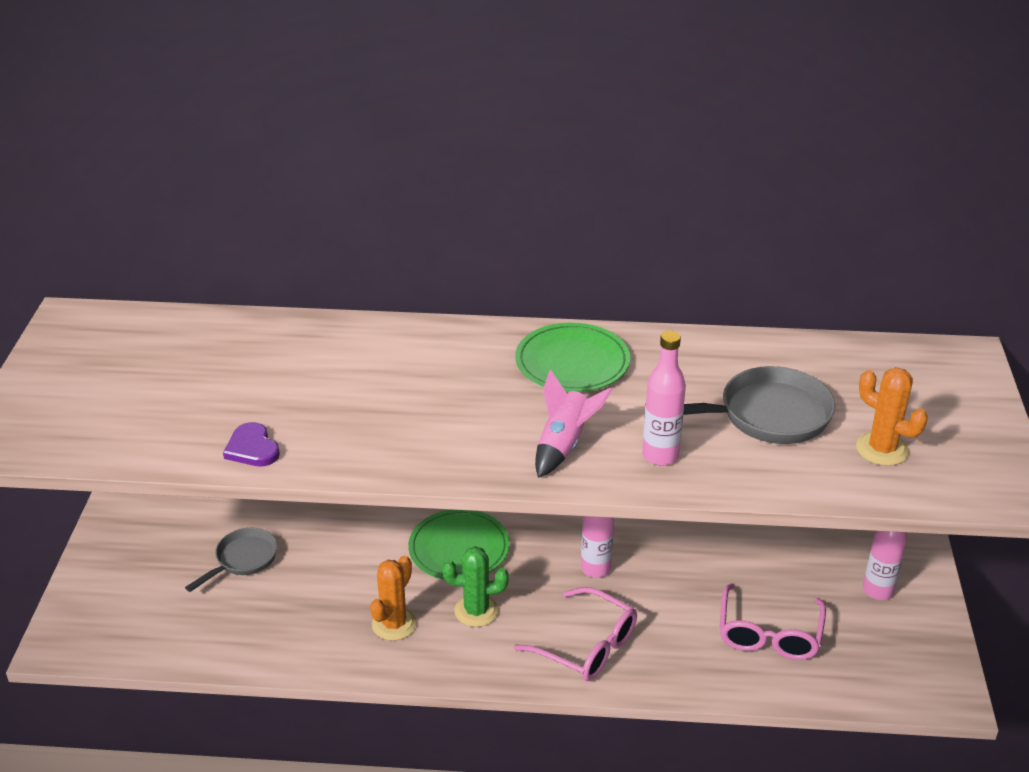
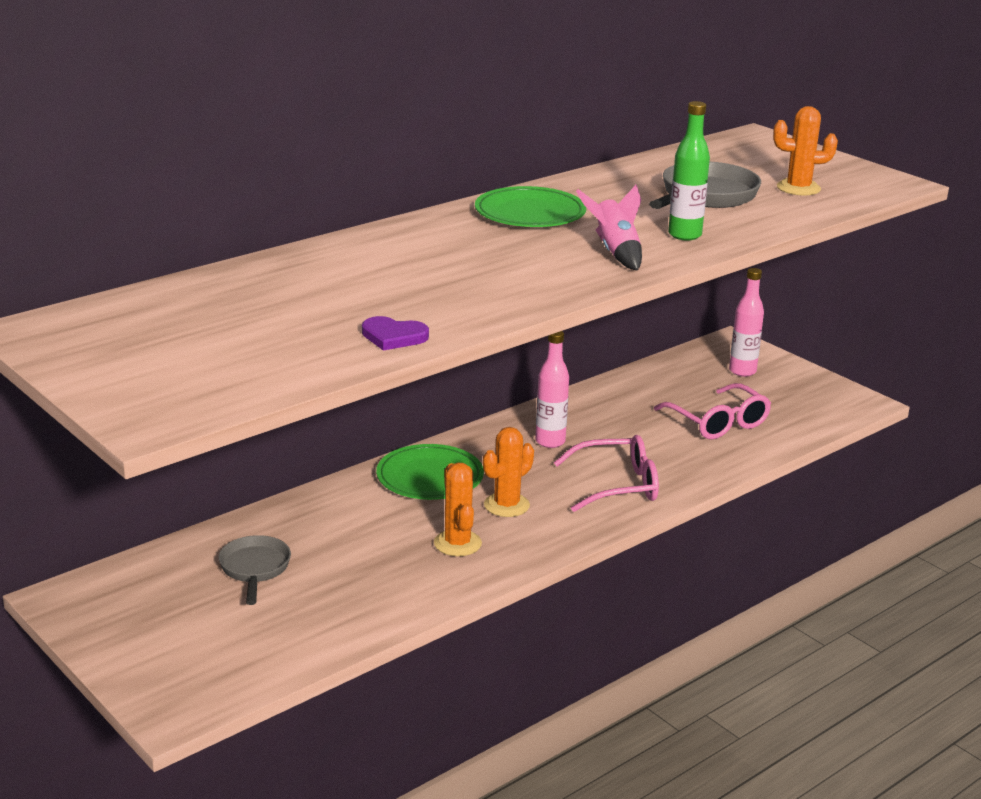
camera: 45 degrees left, 10 degrees down
green cactus [442,546,509,627] -> orange cactus [483,427,534,517]
pink bottle [642,331,686,466] -> green bottle [668,101,710,240]

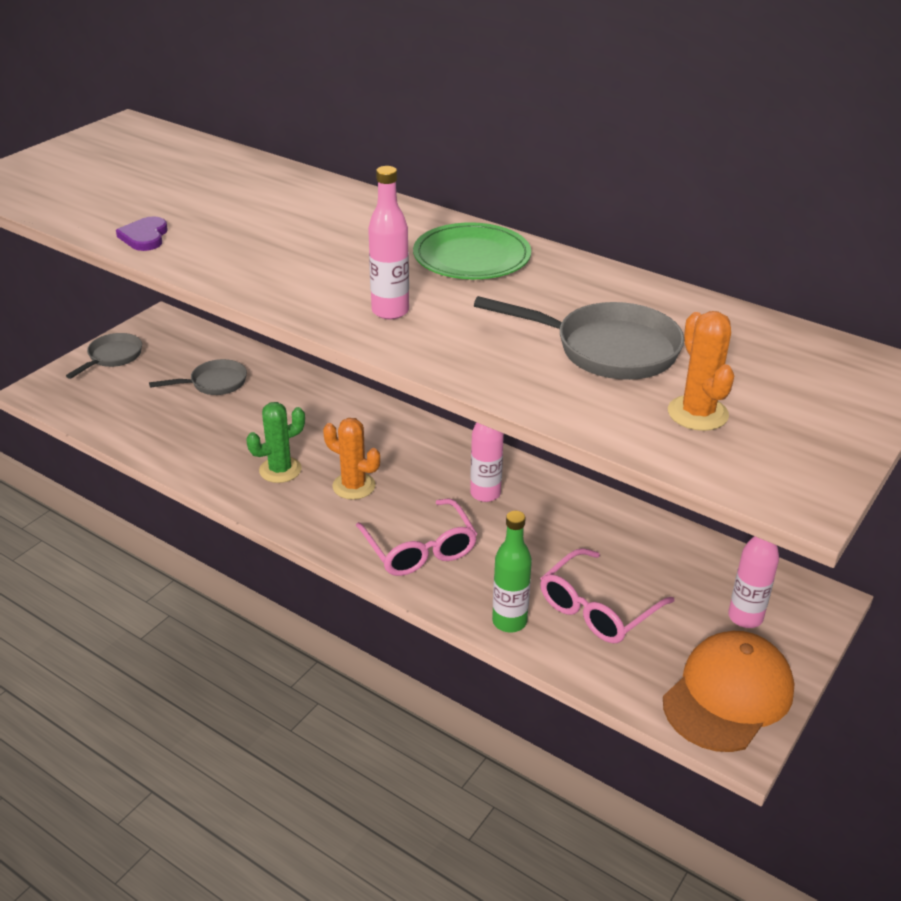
camera: 75 degrees right, 10 degrees up
green plate [376,444,484,500] -> none
orange cactus [434,462,482,556] -> green cactus [246,402,305,483]
pink rocket [576,185,642,271] -> pink bottle [368,166,409,319]
green bottle [668,101,710,240] -> green bottle moved to [492,511,532,632]
none -> grey pan [66,333,142,379]
none -> orange cap [663,631,795,752]

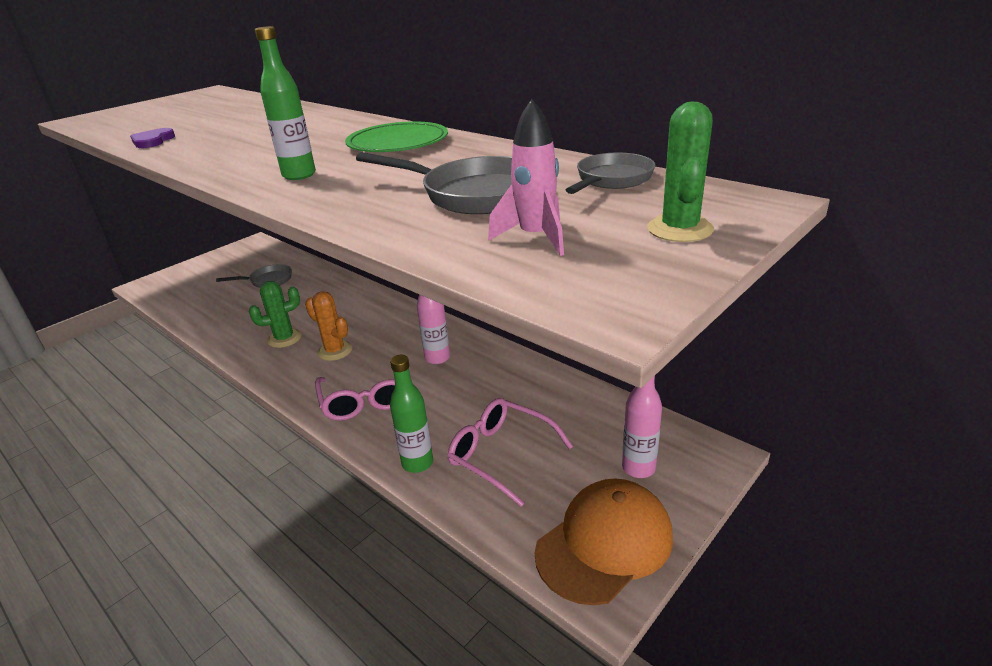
camera: 10 degrees right, 5 degrees down
grey pan [66,333,142,379] -> grey pan moved to [566,153,655,194]
pink bottle [368,166,409,319] -> green bottle [255,26,316,180]
pink glasses [540,548,674,643] -> pink glasses turned 75 degrees clockwise [447,398,573,506]
orange cactus [668,311,734,431] -> pink rocket [488,99,564,256]
none -> green cactus [647,101,714,242]

